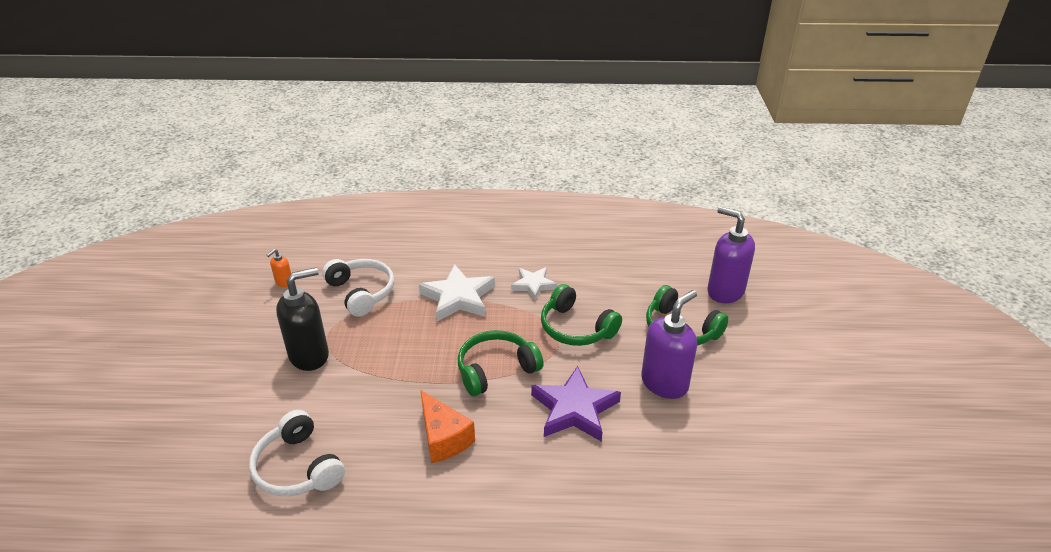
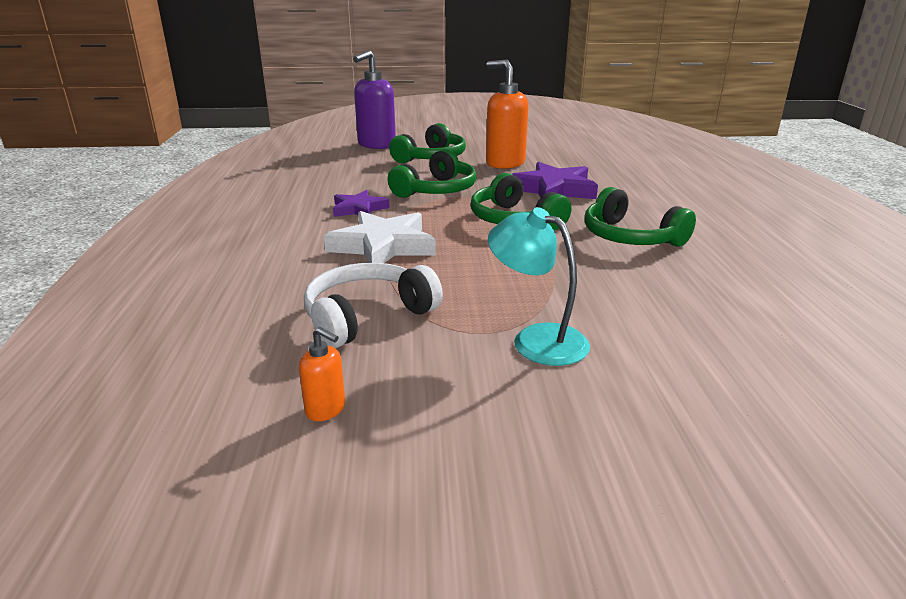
camera: 95 degrees left, 10 degrees down
white headphones [249,410,345,496] -> none
black soap dispenser [276,267,329,371] -> turquoise lamp [488,207,590,366]
orange cheese [421,390,475,463] -> green headphones [585,187,696,247]
white star [511,267,557,300] -> purple star [333,190,390,217]
purple soap dispenser [641,290,697,399] -> orange soap dispenser [486,60,529,169]

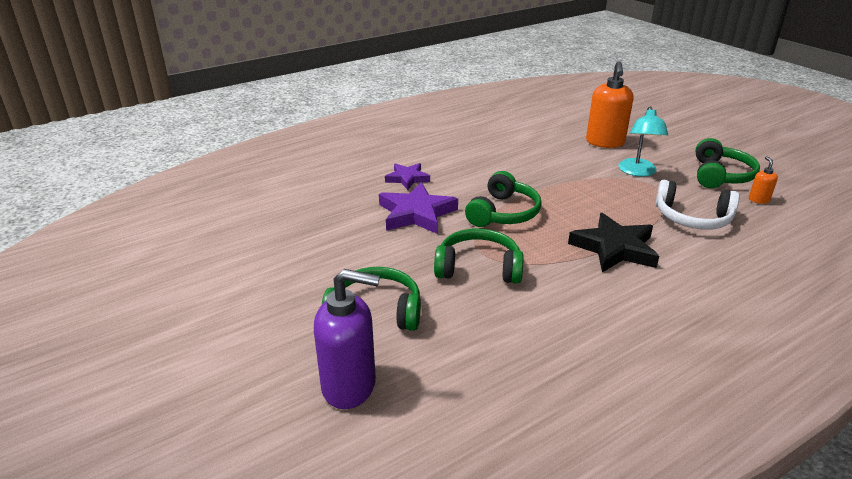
camera: 120 degrees left, 5 degrees up
white star [324,211,436,263] -> black star [568,213,659,272]
purple star [333,190,390,217] -> purple star moved to [385,163,430,190]
orange soap dispenser [486,60,529,169] -> orange soap dispenser moved to [586,61,633,148]
green headphones [585,187,696,247] -> green headphones moved to [696,138,760,188]

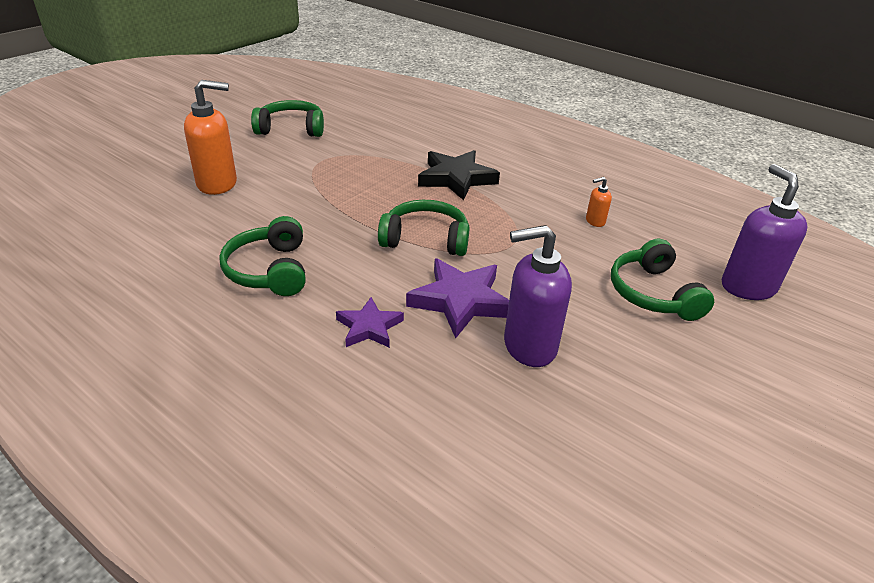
camera: 110 degrees left, 5 degrees up
green headphones [434,229,523,284] -> green headphones moved to [219,216,306,296]
turquoise lamp [619,106,668,176] -> none
white headphones [655,180,739,230] -> none
orange soap dispenser [749,156,778,204] -> orange soap dispenser moved to [586,177,612,227]
none -> purple soap dispenser [504,225,572,367]

